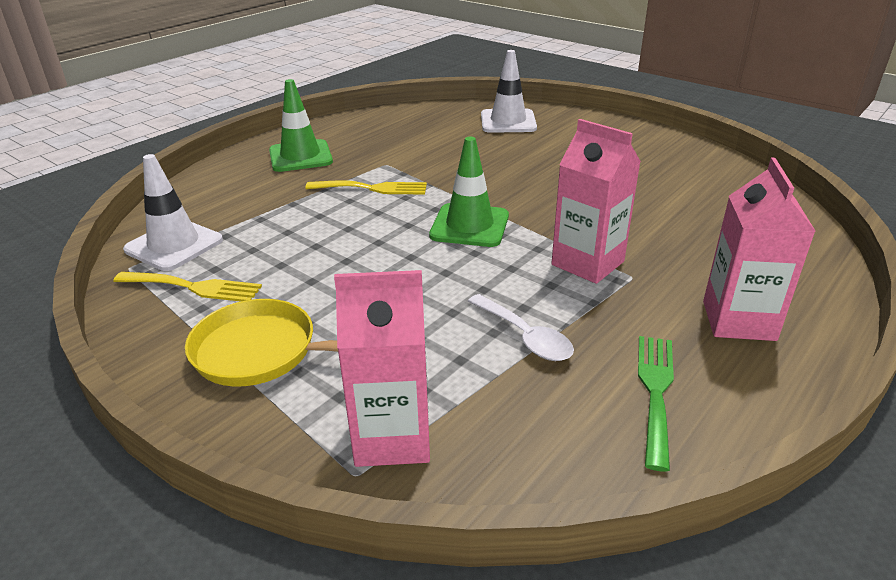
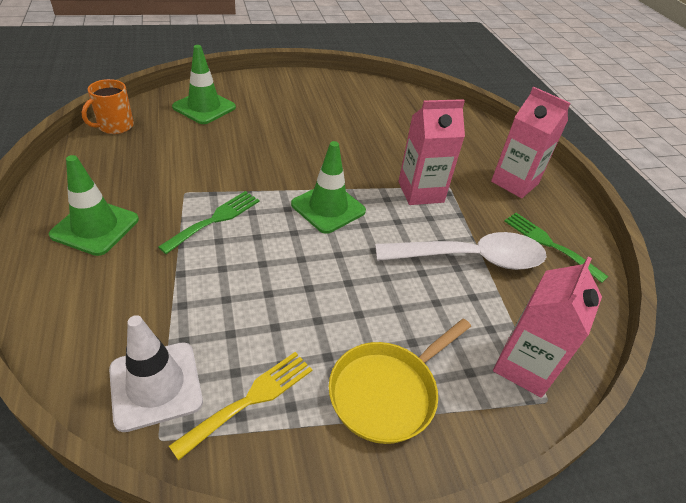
camera: 60 degrees left, 10 degrees up
yellow fork [305,180,427,195] -> green fork [158,191,260,254]
white spoon [468,294,574,361] -> white spoon [375,232,547,270], size x1.79
white traffic cone [481,50,537,133] -> green traffic cone [172,45,236,124]
none -> orange mug [82,79,134,134]

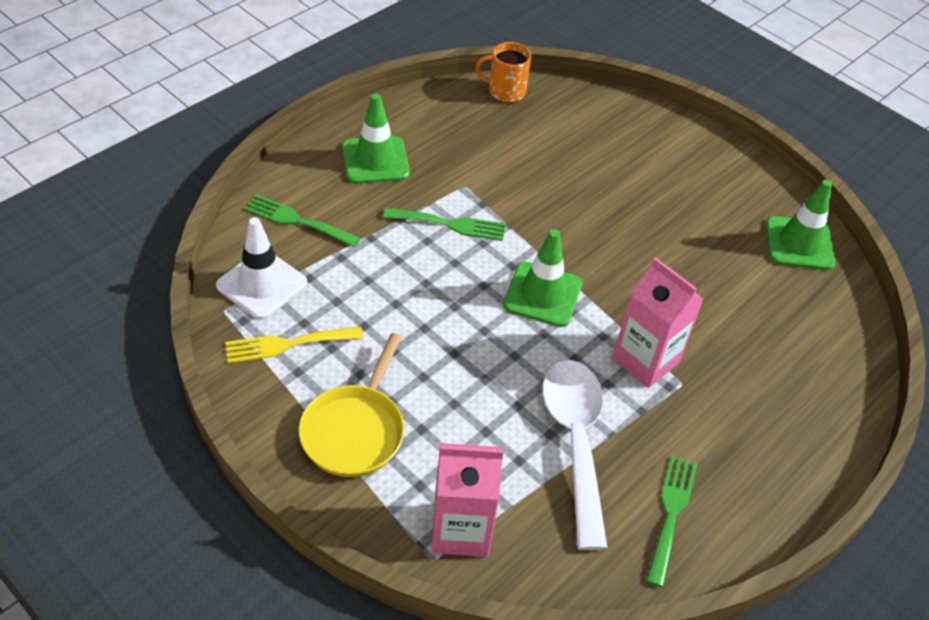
camera: 60 degrees right, 5 degrees up
yellow fork [169,352,312,461] -> yellow fork turned 150 degrees clockwise [225,327,363,363]
green traffic cone [172,45,236,124] -> green traffic cone moved to [766,180,836,270]
yellow pan [329,318,471,444] -> yellow pan turned 90 degrees counterclockwise [299,333,404,477]
white spoon [375,232,547,270] -> white spoon turned 150 degrees counterclockwise [542,360,607,550]
pink carton [491,87,571,198] -> none
none -> green fork [244,194,361,247]

